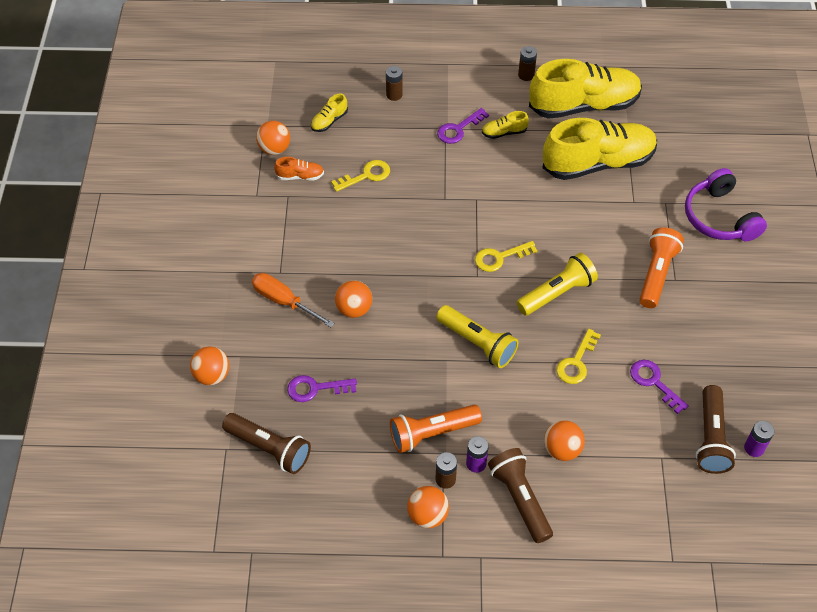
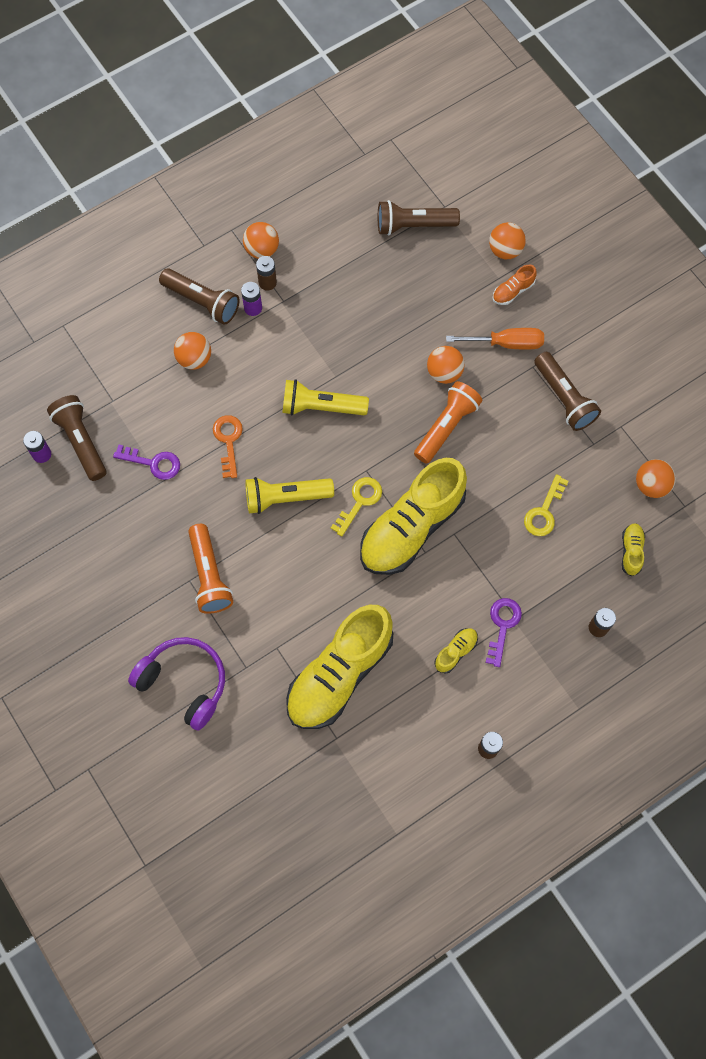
camera: 145 degrees right, 15 degrees up
orange shoe [274,157,324,180] -> orange shoe moved to [492,265,537,305]
purple key [287,375,357,402] -> none
orange flashlight [390,405,482,453] -> orange flashlight moved to [414,381,482,464]
yellow flashlight [517,253,598,316] -> yellow flashlight turned 60 degrees clockwise [245,477,334,514]
yellow shoe [529,59,642,119] -> yellow shoe moved to [360,458,467,575]
yellow key [556,329,601,384] -> orange key [213,415,243,478]
none -> brown flashlight [534,352,601,431]

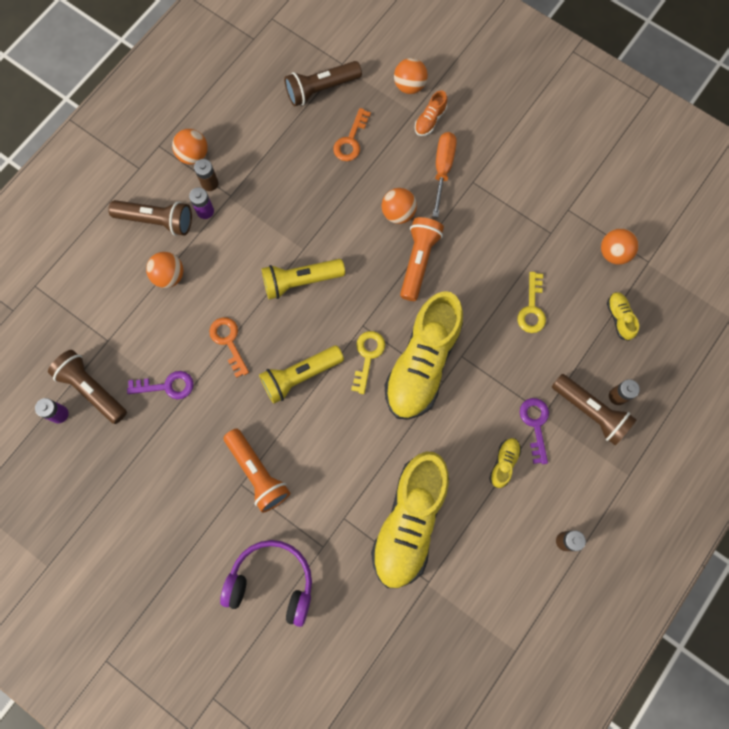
camera: 20 degrees left, 5 degrees up
orange screwdriver [446,328,544,350] -> orange screwdriver turned 60 degrees counterclockwise [432,132,457,217]
brown flashlight [534,352,601,431] -> brown flashlight moved to [552,374,637,445]
none -> orange key [333,108,371,161]

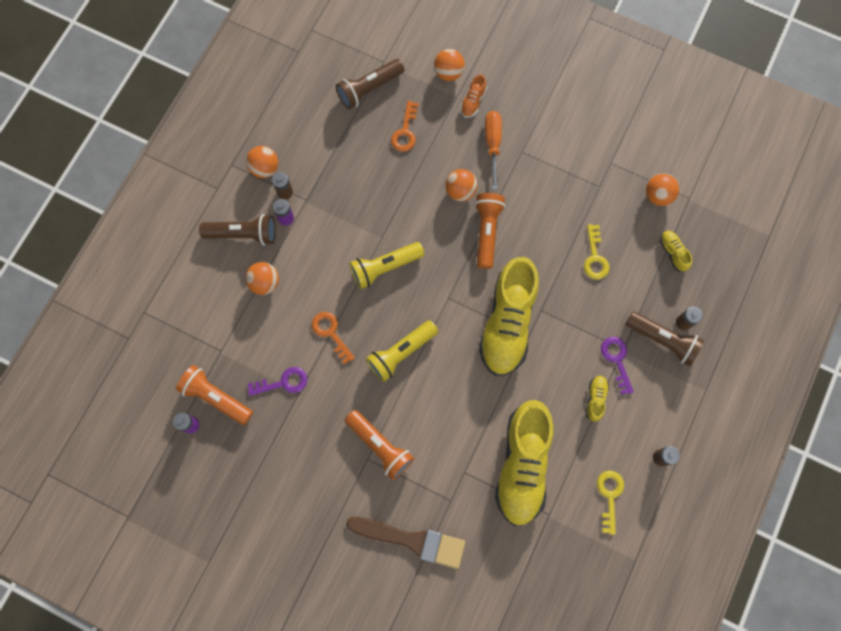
camera: 10 degrees left, 0 degrees up
brown flashlight [48,350,127,424] -> orange flashlight [176,365,253,425]
purple headphones [220,540,312,627] -> brown brush [346,517,465,569]
yellow key [351,331,385,394] -> yellow key moved to [597,471,624,535]

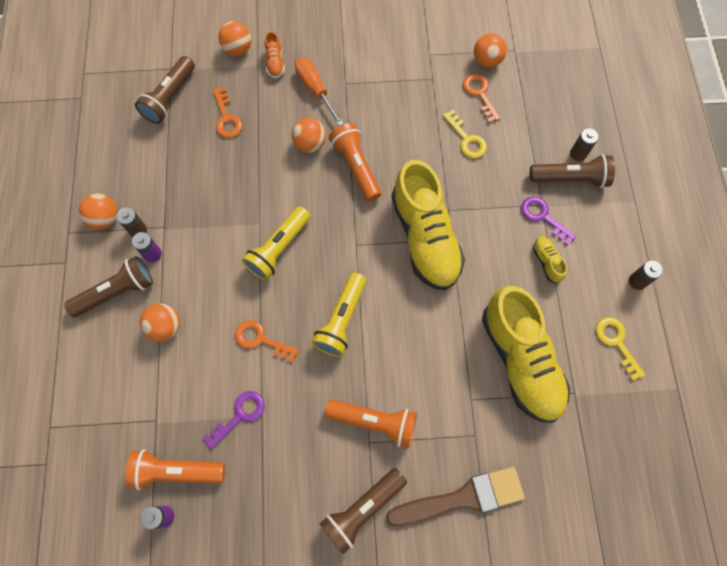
camera: 30 degrees left, 5 degrees down
yellow shoe [660,231,692,272] -> none
none -> brown flashlight [320,468,407,554]
none -> orange key [463,74,500,123]

